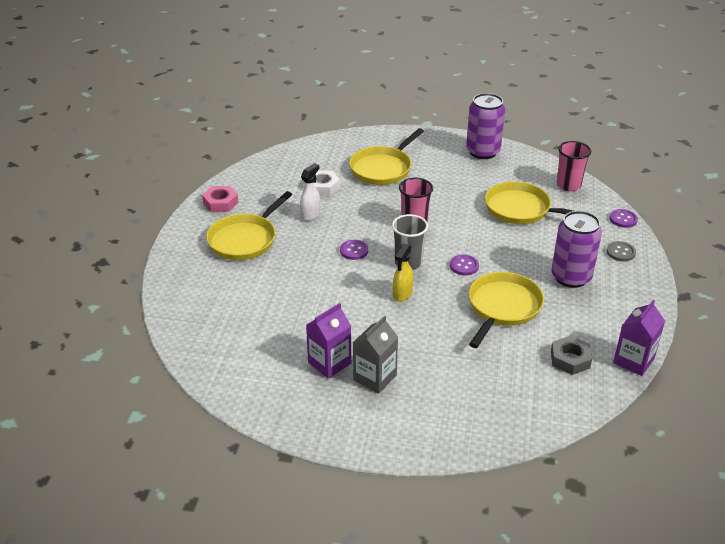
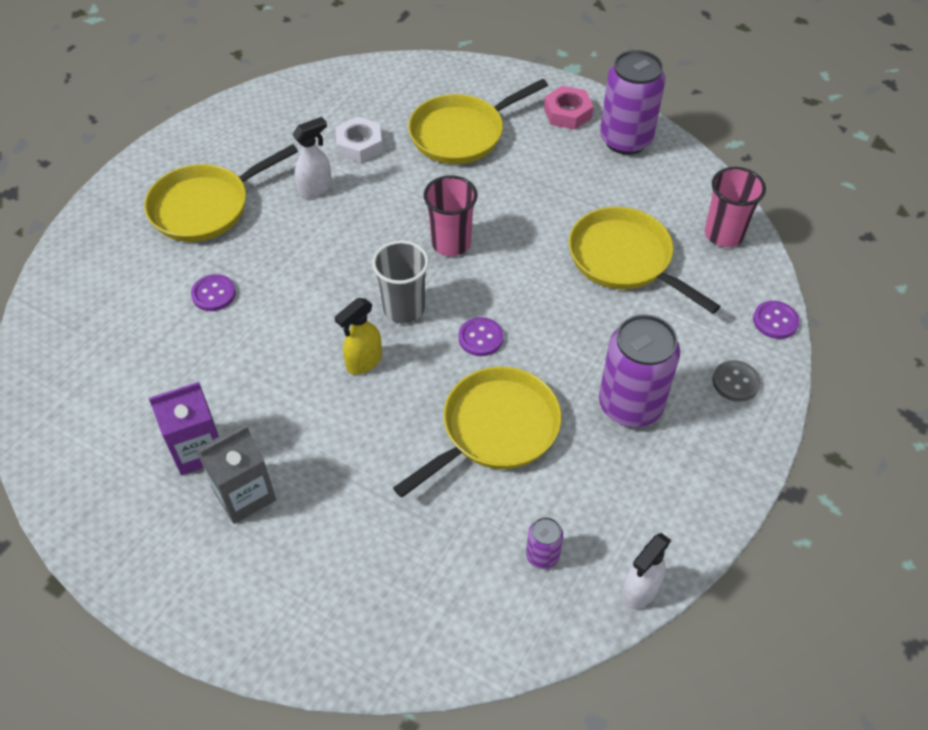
camera: 20 degrees right, 15 degrees up
pink nut [202,186,238,212] -> pink nut moved to [544,86,594,130]
purple button [340,240,368,260] -> purple button moved to [191,274,236,311]
grey nut [551,336,592,375] -> purple can [526,517,563,569]
purple carton [613,299,665,376] -> white spray bottle [622,533,671,609]

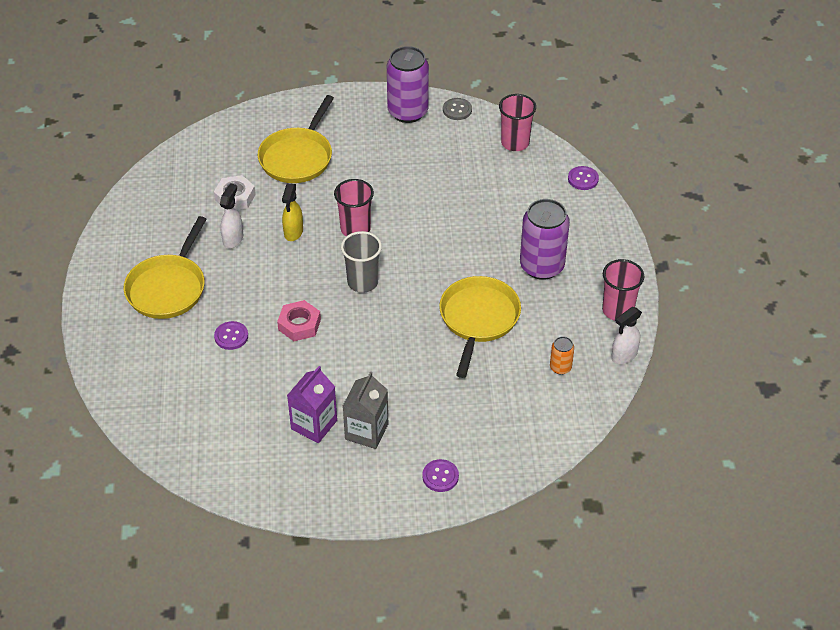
camera: 35 degrees left, 5 degrees down
yellow spray bottle [335,298,382,375] -> yellow spray bottle moved to [282,183,303,241]
purple button [458,317,503,356] -> purple button moved to [422,459,459,492]
purple can [526,517,563,569] -> orange can [550,336,574,375]
pink nut [544,86,594,130] -> pink nut moved to [277,300,321,341]
yellow pan [569,207,721,314] -> none
white spray bottle [622,533,671,609] -> white spray bottle turned 45 degrees clockwise [611,307,642,364]
grey button [712,360,761,402] -> grey button moved to [443,98,472,120]
none -> pink cup [602,259,645,321]

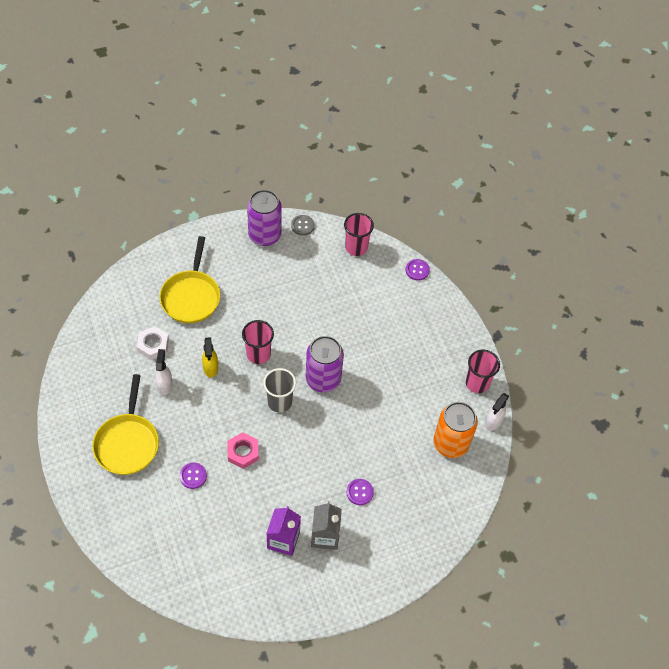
camera: 20 degrees left, 10 degrees up
purple button [422,459,459,492] -> purple button moved to [346,479,374,505]
yellow pan [439,276,521,378] -> none
purple can [520,199,570,280] -> purple can moved to [306,336,344,392]
orange can [550,336,574,375] -> orange can [433,402,478,458], size x2.15

